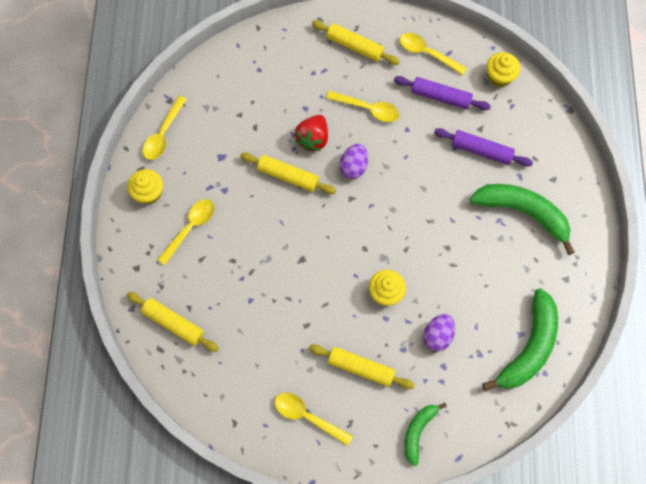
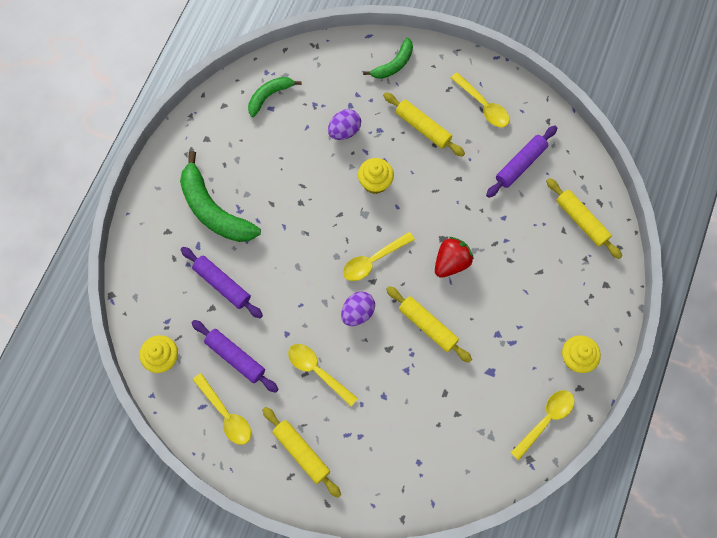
camera: 160 degrees left, 0 degrees up
yellow spoon [157,199,214,265] -> yellow spoon moved to [343,232,415,281]
red strawberry [295,115,328,151] -> red strawberry moved to [435,237,474,278]
green banana [482,288,558,391] -> green banana [248,77,302,117], size x0.56
none -> purple rolling pin [486,125,557,198]

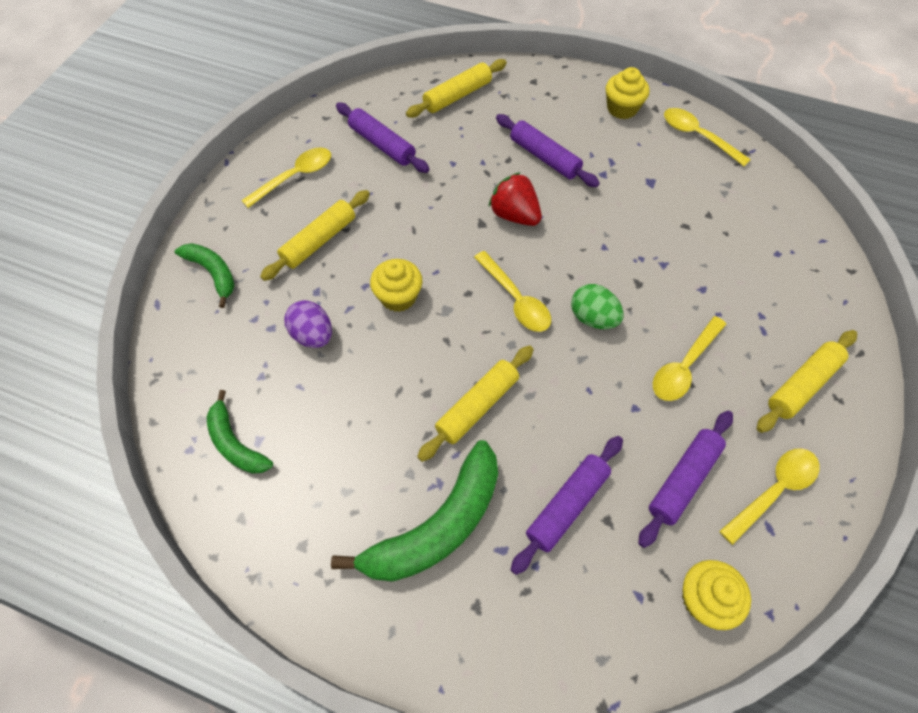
camera: 90 degrees left, 10 degrees down
purple egg [341,292,375,326] -> green egg [571,284,624,329]
yellow rolling pin [386,286,472,363] -> yellow rolling pin moved to [417,345,534,462]
none -> purple rolling pin [496,114,600,187]

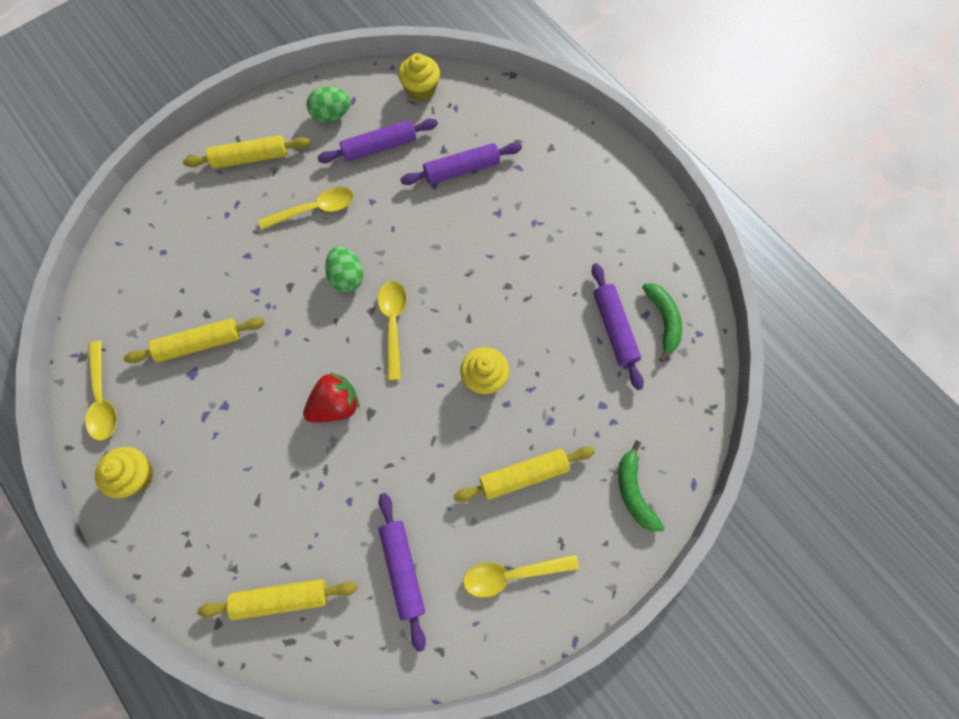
camera: 150 degrees left, 10 degrees up
purple egg [284,300,332,348] -> none
green banana [331,440,498,582] -> none
yellow rolling pin [417,345,534,462] -> yellow rolling pin moved to [124,317,265,363]
red strawberry [489,172,542,226] -> red strawberry turned 105 degrees counterclockwise [303,372,360,423]
purple rolling pin [496,114,600,187] -> purple rolling pin moved to [592,263,644,390]
yellow spoon [719,448,820,545] -> green egg [307,86,351,122]

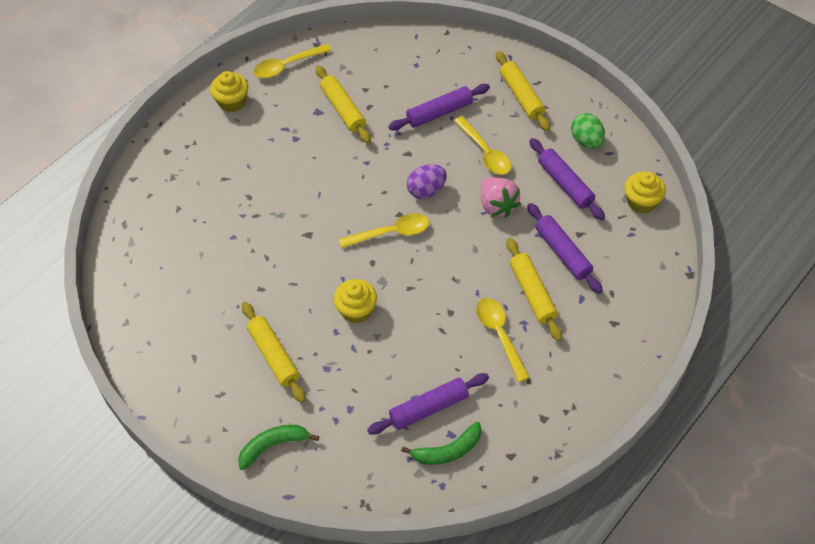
camera: 80 degrees right, 15 degrees down
yellow rolling pin [197,579,357,620] -> yellow rolling pin moved to [506,238,562,341]
red strawberry [303,372,360,423] -> none
green egg [325,246,363,293] -> purple egg [407,164,447,199]
purple rolling pin [378,493,426,652] -> purple rolling pin moved to [388,84,490,131]
yellow spoon [463,554,579,598] -> yellow spoon moved to [476,298,530,382]
none -> pink strawberry [481,177,521,218]

